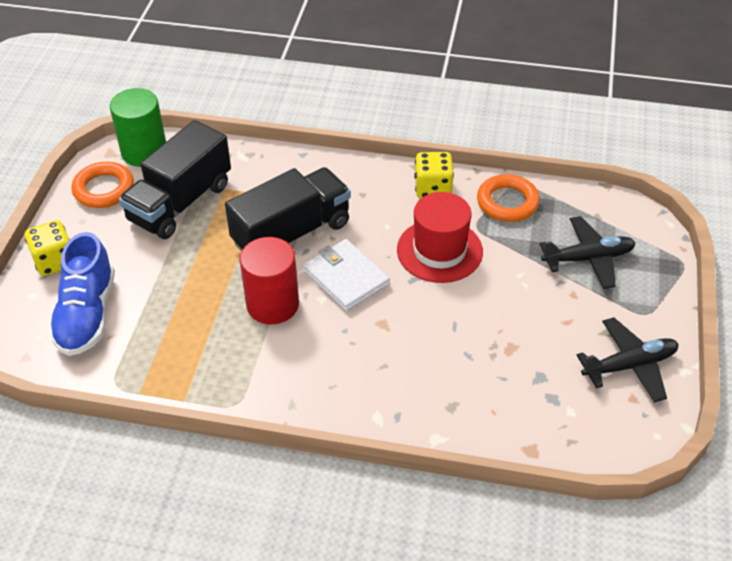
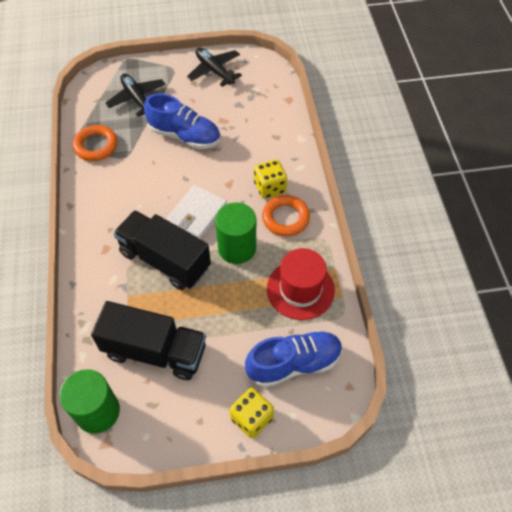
camera: 110 degrees left, 10 degrees up
orange ring [72,162,134,208] -> orange ring moved to [262,195,310,236]
red cylinder [240,237,299,324] -> green cylinder [215,202,256,264]
red hat [397,192,483,283] -> red hat moved to [267,248,335,320]
yellow dice [414,152,454,199] -> yellow dice moved to [254,159,287,199]
none -> blue shoe [144,93,221,149]

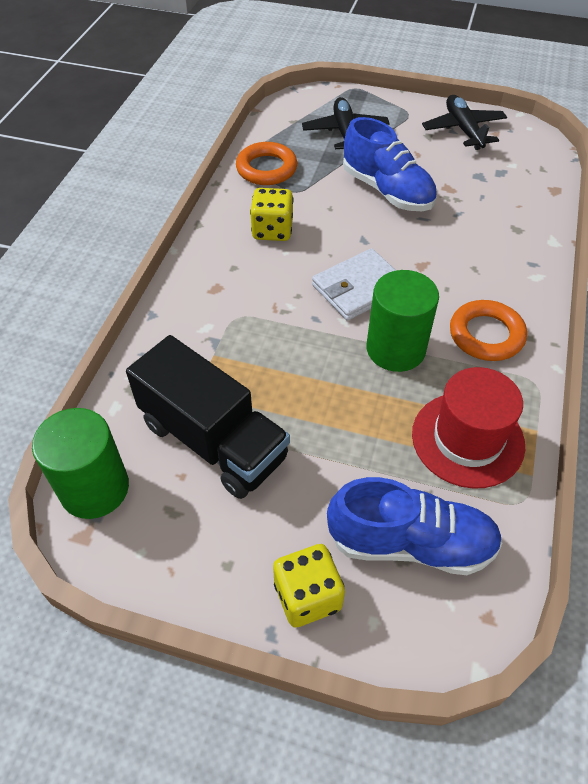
camera: 25 degrees right, 5 degrees down
black truck [113,210,211,290] -> none
yellow dice [254,159,287,199] -> yellow dice moved to [250,188,293,241]

